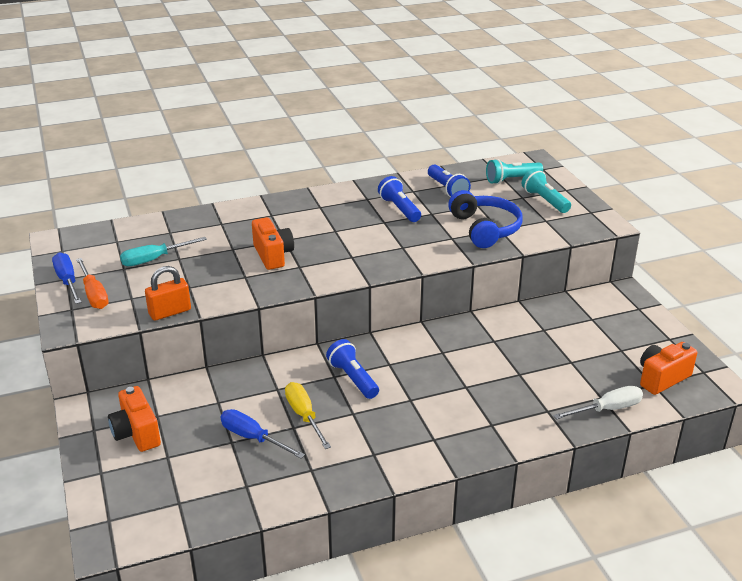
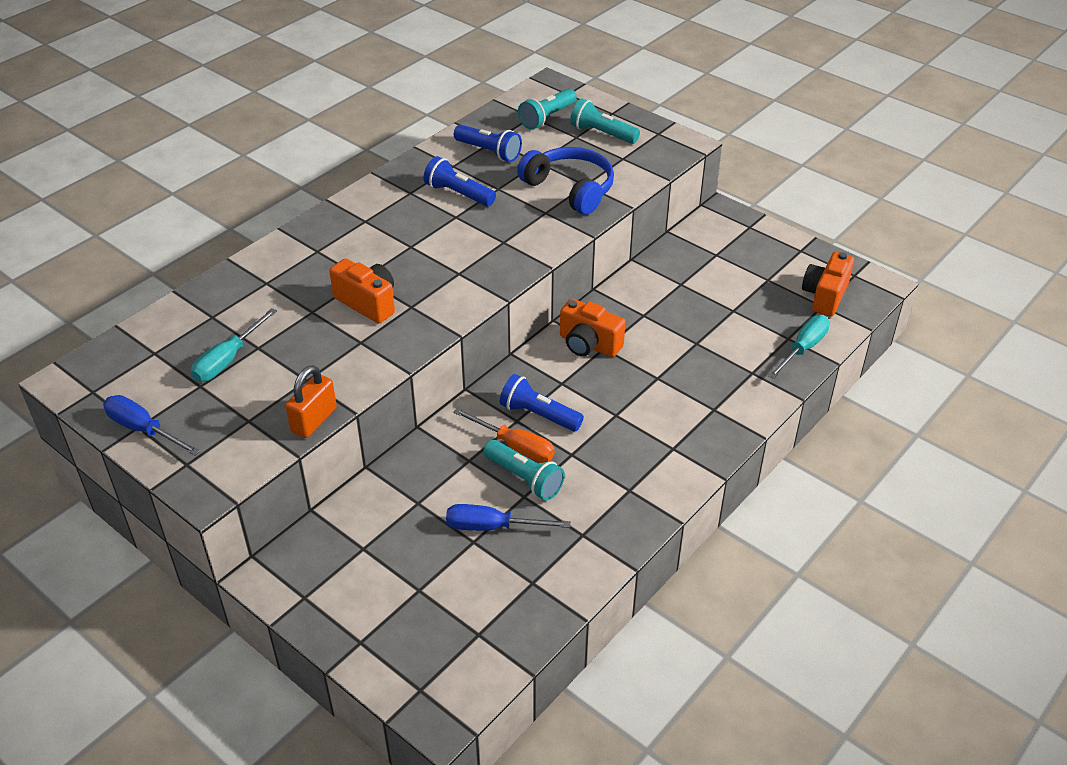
camera: 30 degrees left, 10 degrees up
orange screwdriver [76,258,109,309] -> orange screwdriver moved to [453,408,555,463]
orange camera [108,386,161,452] -> orange camera moved to [560,299,625,357]
yellow screwdriver [285,382,331,449] -> turquoise flashlight [483,440,565,501]
white screwdriver [553,386,643,419] -> turquoise screwdriver [768,315,830,379]

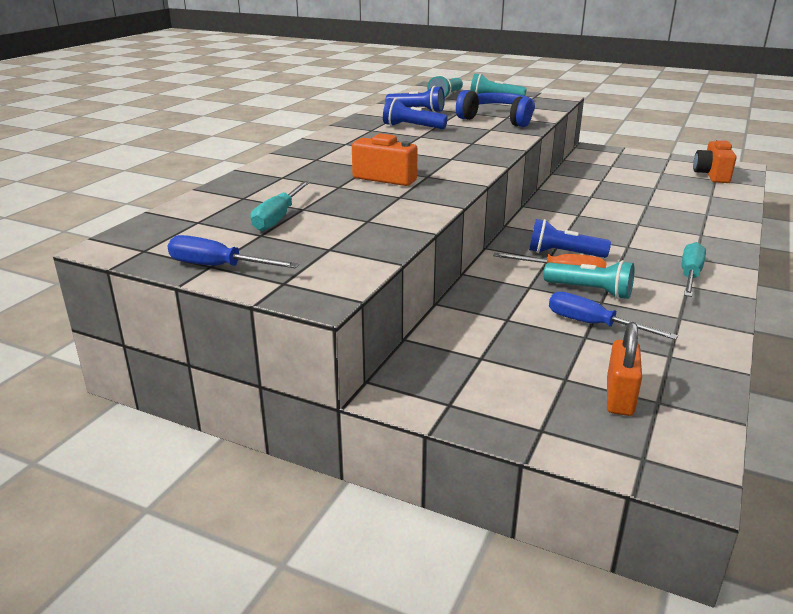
camera: 15 degrees left, 15 degrees down
orange padlock [285,365,337,438] -> orange padlock moved to [607,322,642,416]
blue screwdriver [446,504,571,531] -> blue screwdriver turned 45 degrees clockwise [549,292,678,340]
orange camera [560,299,625,357] -> none
turquoise screwdriver [768,315,830,379] -> turquoise screwdriver moved to [682,242,706,297]

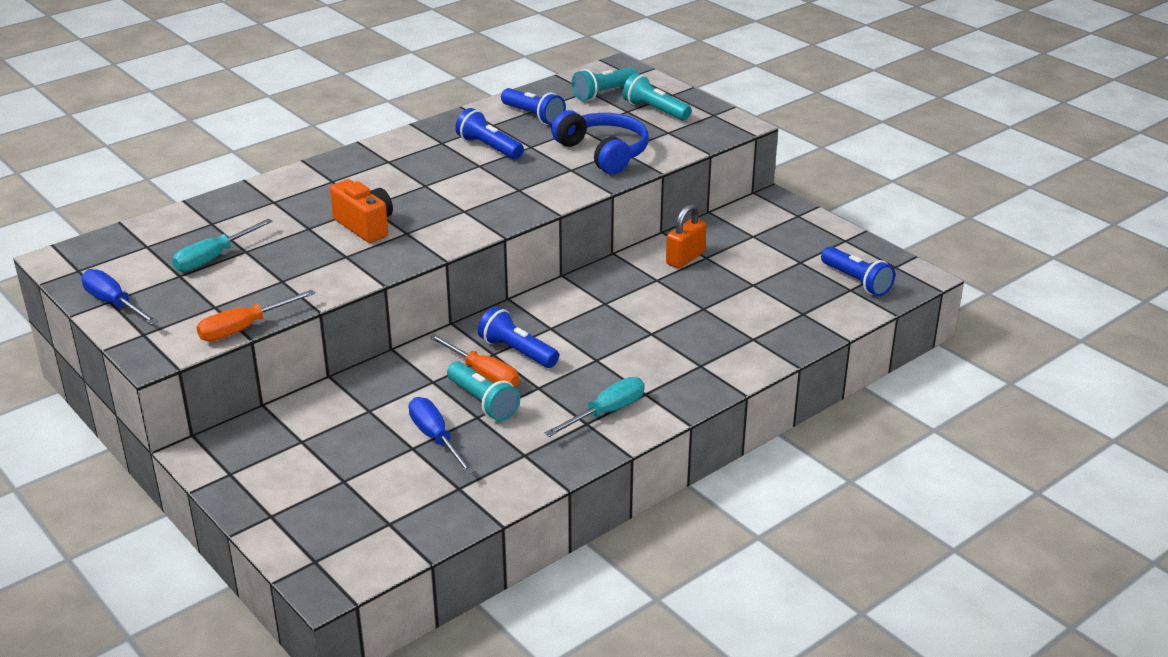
camera: 25 degrees right, 5 degrees up
orange padlock [607,322,642,416] -> orange padlock moved to [666,204,707,268]
orange camera [693,139,737,183] -> blue flashlight [821,246,895,296]
none -> orange screwdriver [196,290,315,341]

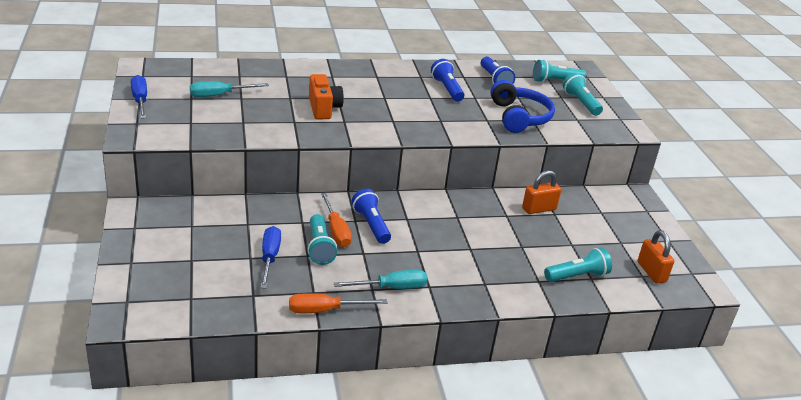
camera: 25 degrees right, 0 degrees up
orange screwdriver [196,290,315,341] -> orange screwdriver moved to [289,293,388,313]
blue flashlight [821,246,895,296] -> orange padlock [638,230,674,284]
none -> turquoise flashlight [544,248,612,282]

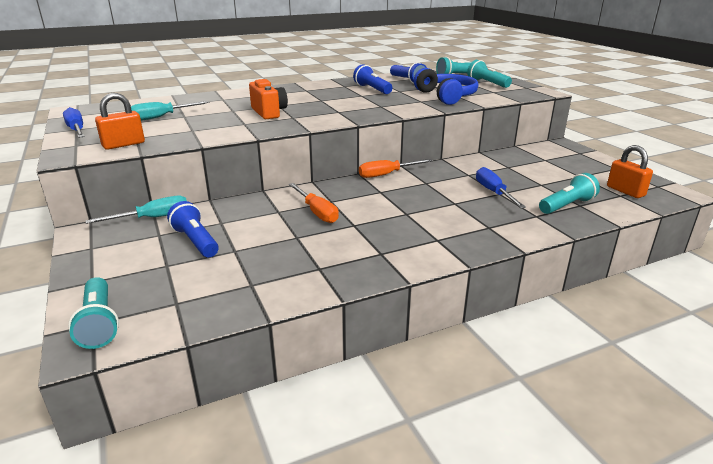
camera: 10 degrees left, 5 degrees down
blue screwdriver [260,226,281,289] -> blue screwdriver moved to [476,167,526,208]
orange screwdriver [289,293,388,313] -> orange screwdriver moved to [359,159,433,178]
turquoise flashlight [307,214,337,265] -> turquoise flashlight moved to [68,277,119,349]
turquoise screwdriver [334,270,428,289] -> turquoise screwdriver moved to [86,196,187,224]
blue flashlight [352,189,391,244] -> blue flashlight moved to [167,201,219,257]
orange padlock [522,170,561,214] -> orange padlock moved to [95,93,145,149]

